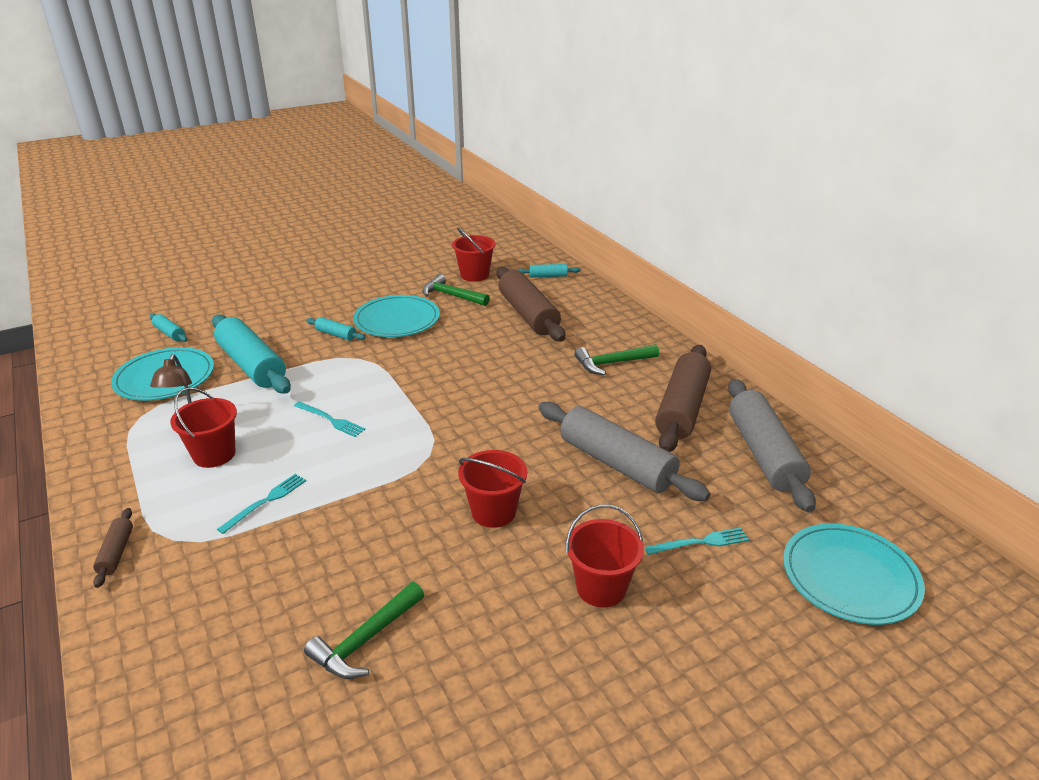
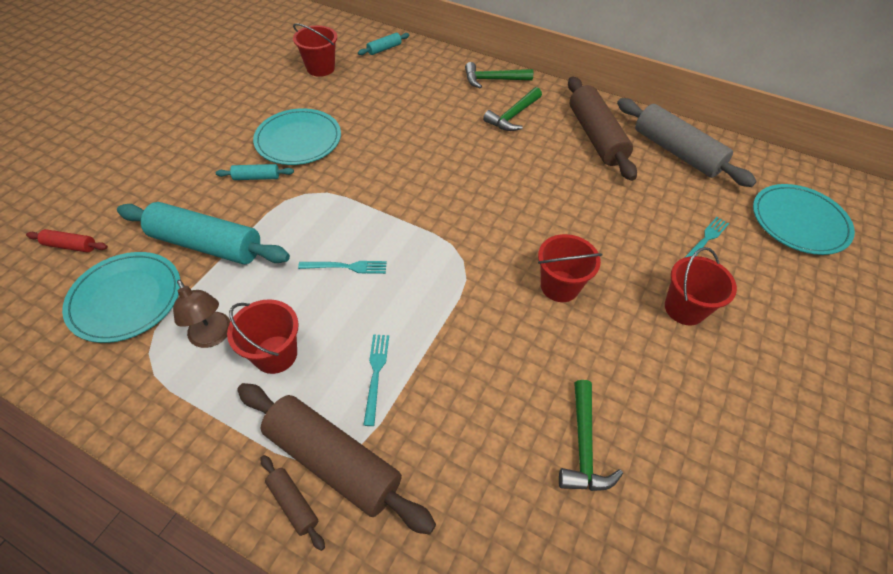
camera: 35 degrees left, 20 degrees up
turquoise rolling pin [150,314,188,342] -> red rolling pin [26,229,108,252]
green hammer [422,274,490,306] -> green hammer moved to [465,62,533,89]
brown rolling pin [496,267,565,341] -> brown rolling pin moved to [237,383,436,535]
grey rolling pin [539,402,710,501] -> none

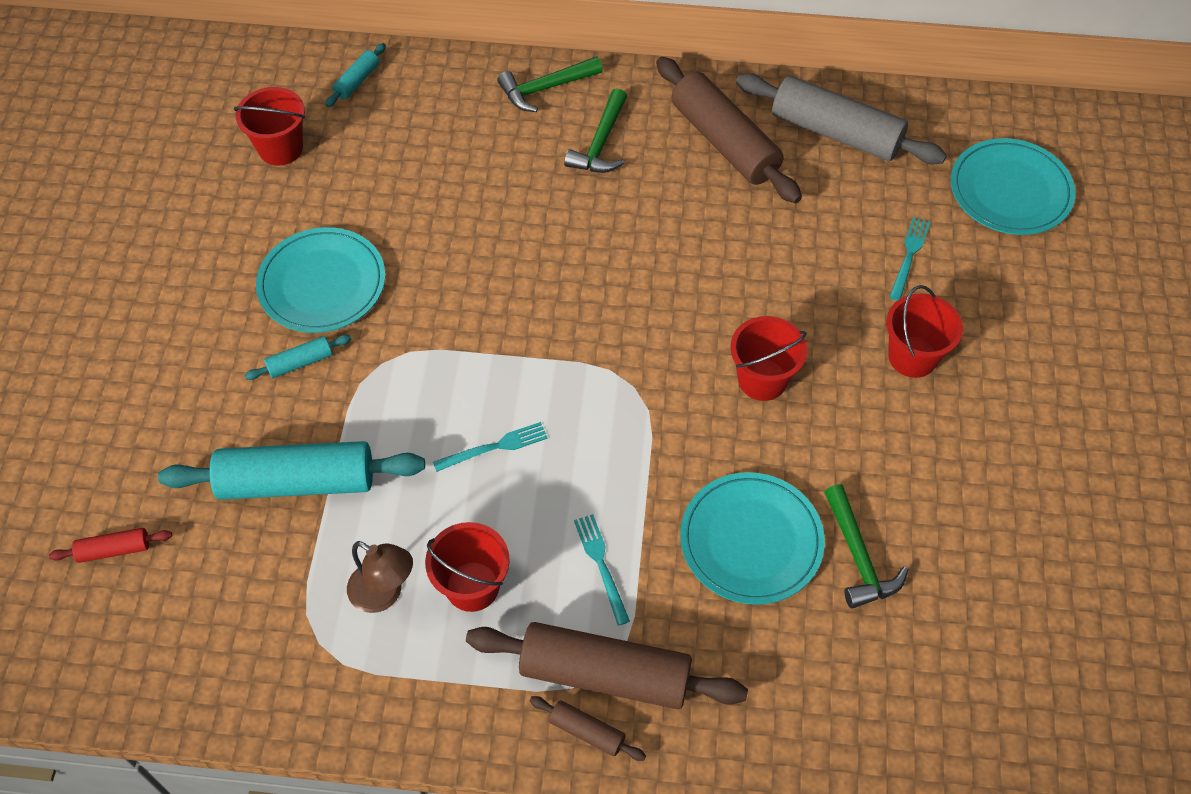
camera: 20 degrees left, 5 degrees up
turquoise plate [62,252,181,343] -> turquoise plate moved to [680,472,825,605]

